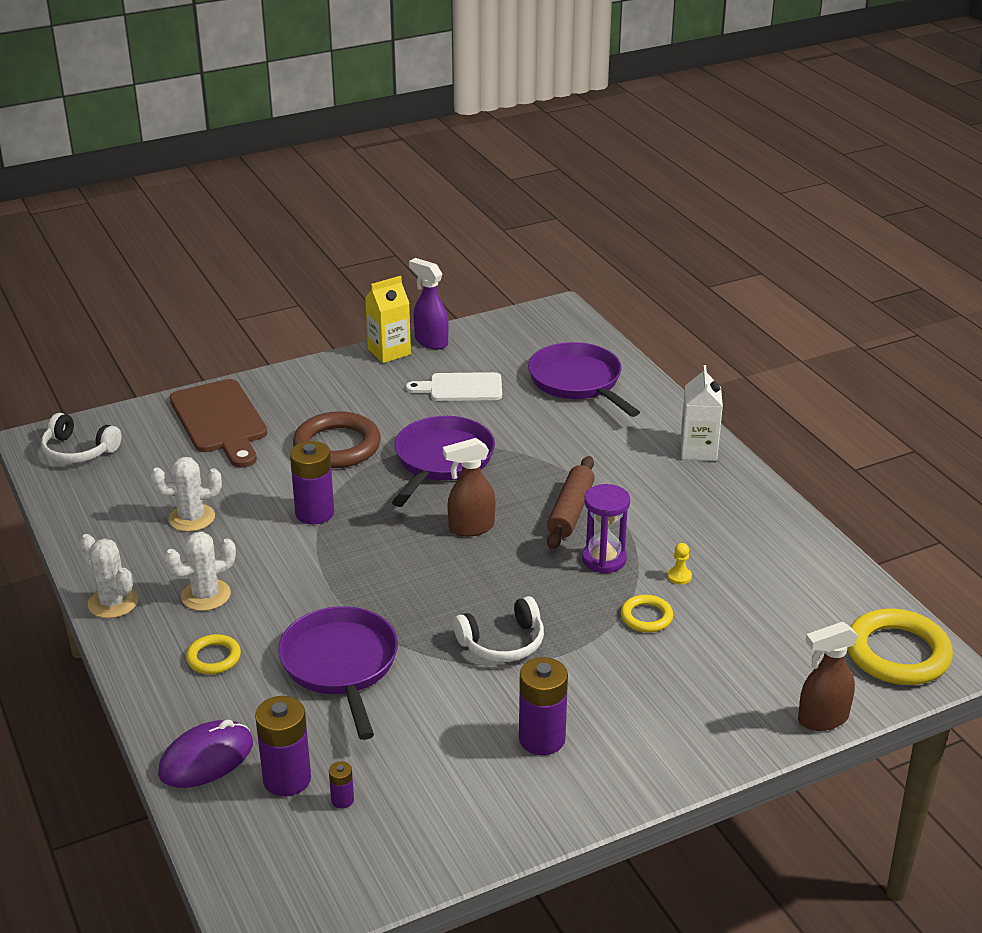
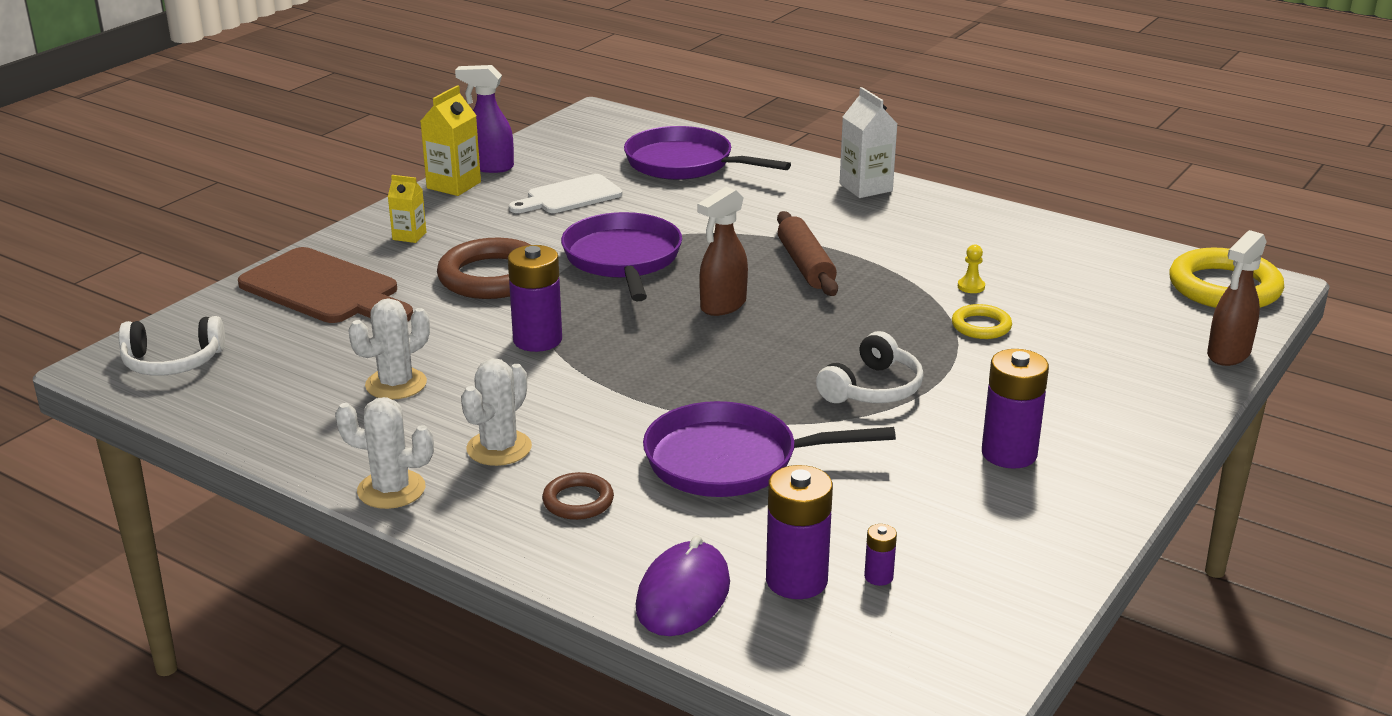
camera: 30 degrees left, 5 degrees down
yellow ring [186,634,241,674] -> brown ring [542,472,614,520]
purple pan [278,606,398,740] -> purple pan turned 45 degrees counterclockwise [643,401,896,497]
purple hourglass [582,484,630,574] -> none
none -> yellow carton [388,175,426,243]

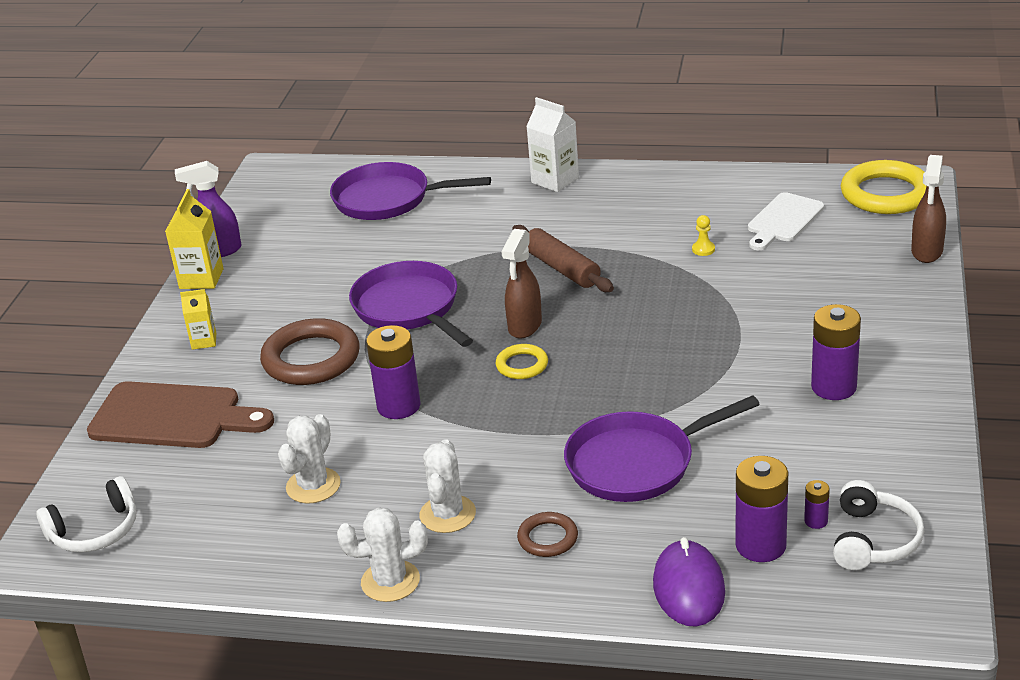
camera: 20 degrees left, 5 degrees up
white cutting board [509,174,622,213] -> white cutting board moved to [748,192,824,250]
white headphones [816,331,924,403] -> white headphones moved to [833,480,924,570]
yellow ring [952,304,1012,339] -> yellow ring moved to [496,344,548,379]

